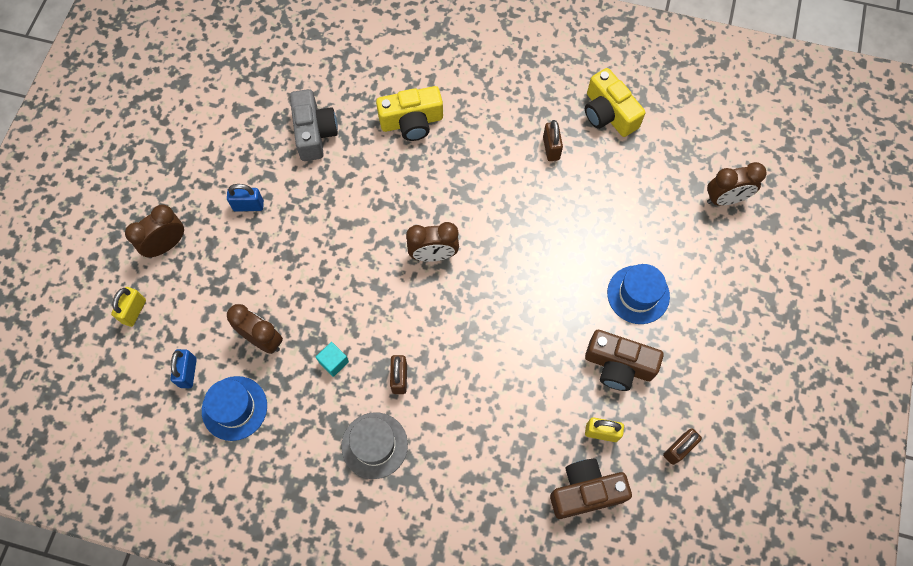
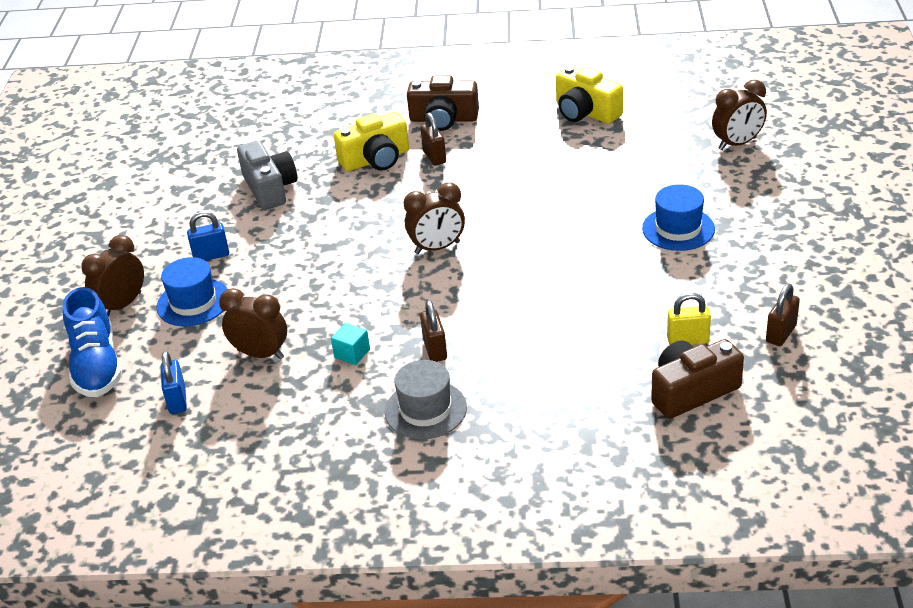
camera: 10 degrees left, 30 degrees down
yellow padlock [111,287,146,327] -> blue shoe [63,287,122,397]
blue hat [202,376,267,441] -> blue hat moved to [157,257,228,326]
brown padlock [543,120,563,161] -> brown padlock moved to [420,113,446,166]
brown camera [585,330,664,391] -> brown camera moved to [407,75,479,131]

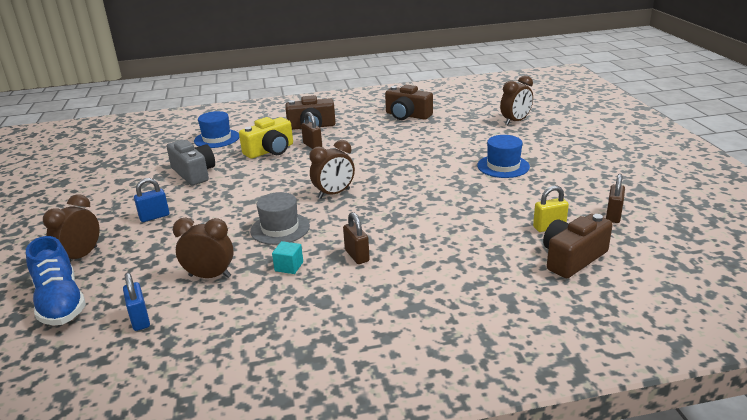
camera: 15 degrees left, 10 degrees down
blue hat [157,257,228,326] -> blue hat moved to [194,111,239,148]
grey hat [385,360,467,439] -> grey hat moved to [250,192,310,245]
yellow camera [556,66,623,124] -> brown camera [385,85,433,120]

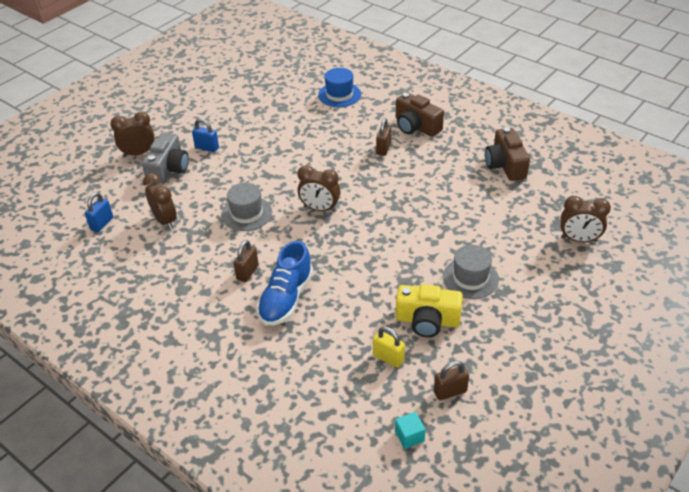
camera: 50 degrees right, 15 degrees up
blue shoe [26,236,86,325] -> blue shoe moved to [257,241,313,326]
grey camera [166,140,215,185] -> grey camera moved to [142,133,189,184]
yellow camera [239,117,293,159] -> yellow camera moved to [396,284,463,337]
turquoise cube [272,241,303,274] -> turquoise cube moved to [395,412,426,449]
blue hat [477,135,530,178] -> grey hat [443,245,499,299]
brown camera [543,214,613,278] -> none

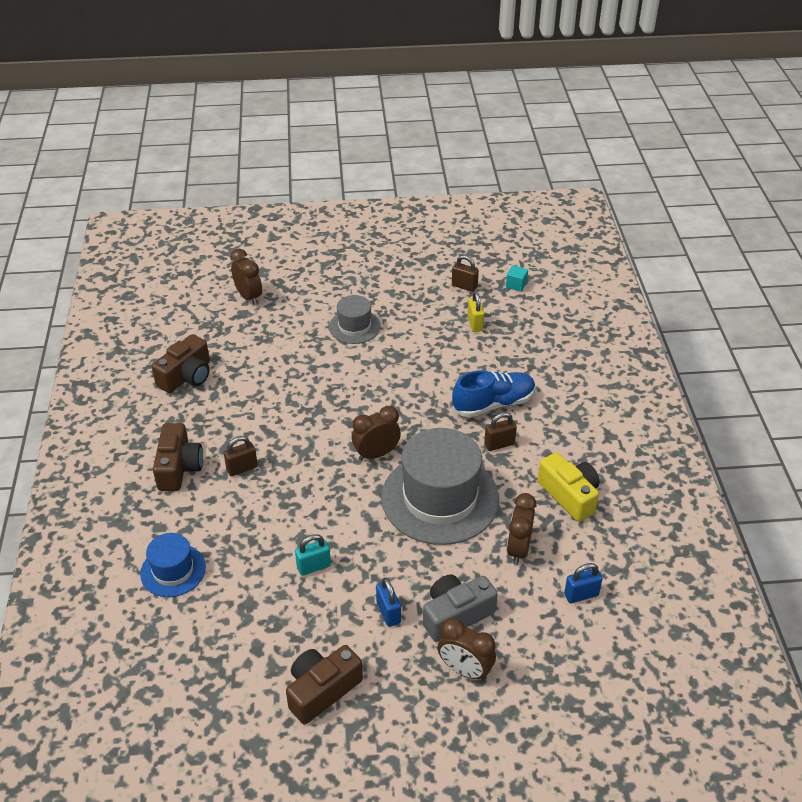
camera: 135 degrees left, 0 degrees up
grey hat [221,183,272,231] -> grey hat [381,428,499,545], size x1.93
brown clock [297,165,340,212] -> brown clock turned 90 degrees counterclockwise [352,406,401,461]
yellow camera [396,284,463,337] -> yellow camera moved to [538,452,600,522]
none -> brown camera [286,645,363,724]
none -> turquoise padlock [295,534,331,576]

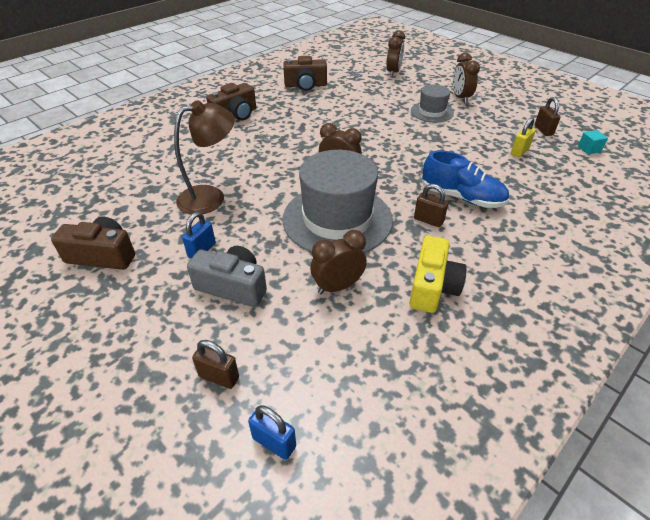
camera: 50 degrees right, 0 degrees up
blue hat [140,533,206,597] -> none
brown padlock [224,436,258,476] -> brown padlock moved to [192,340,239,389]
turquoise padlock [295,534,331,576] -> brown lamp [174,100,235,214]
brown clock [438,618,496,681] -> brown clock moved to [453,53,480,103]
blue padlock [564,563,603,603] -> blue padlock moved to [248,405,296,460]

